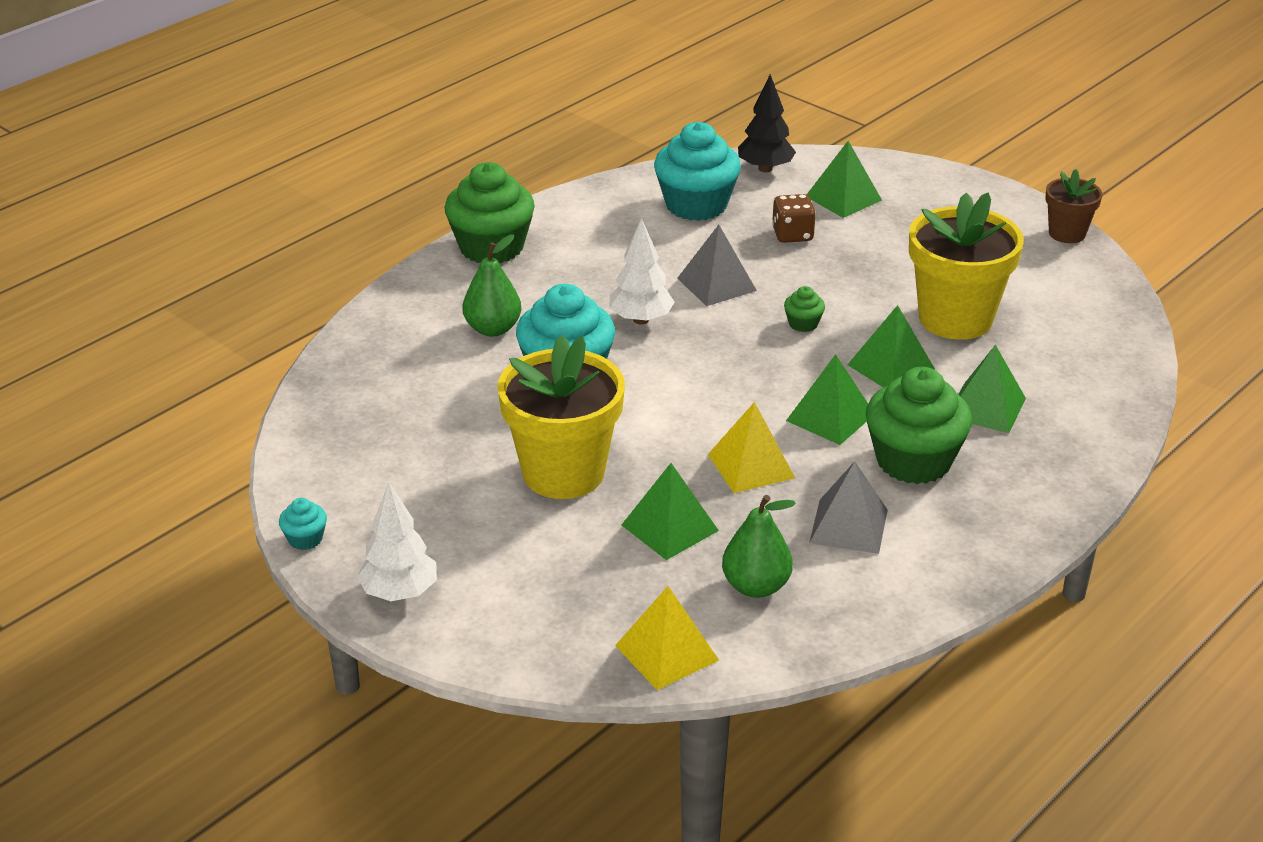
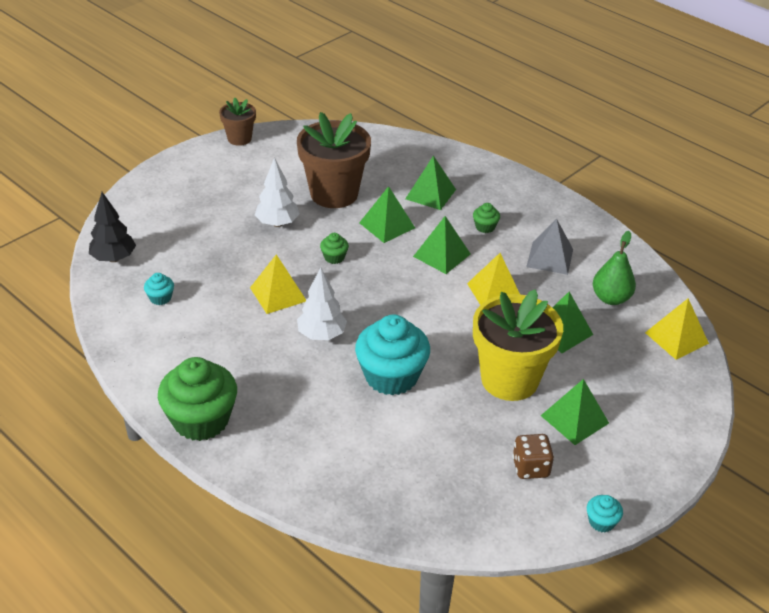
camera: 90 degrees left, 5 degrees up
white tree [357,482,437,601] -> white tree moved to [255,157,300,227]
green pear [463,234,521,336] -> none
turquoise cupcake [654,122,741,221] -> turquoise cupcake [144,273,174,305], size x0.43
grey pyramid [677,225,757,306] -> yellow pyramid [250,254,306,314]
brown dice [772,194,816,243] -> brown dice moved to [512,434,554,479]
green pyramid [807,141,882,218] -> green pyramid moved to [541,379,609,445]
green cupcake [866,367,972,484] -> green cupcake [473,203,500,233], size x0.43
yellow flower pot [909,193,1024,340] -> brown flower pot [297,112,371,208]

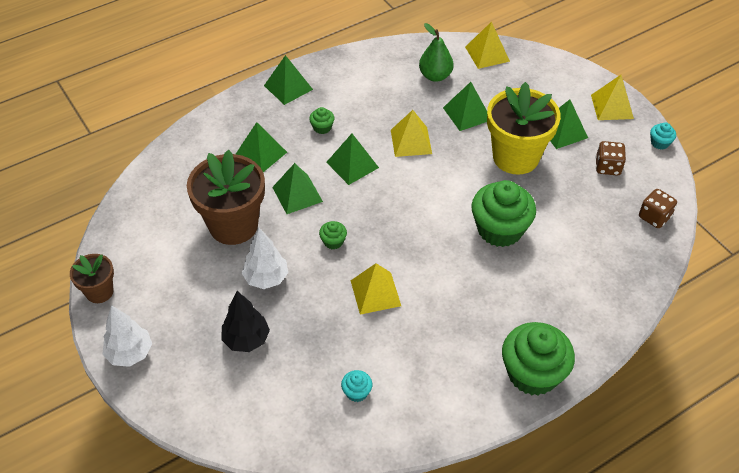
camera: 75 degrees left, 10 degrees up
black tree [89,192,136,262] -> black tree moved to [221,291,270,352]
white tree [297,267,347,340] -> white tree moved to [102,305,152,367]
turquoise cupcake [355,315,430,395] -> green cupcake [471,180,536,247]
grey pyramid [526,219,573,275] -> none
none -> green pyramid [264,55,313,105]
none -> yellow pyramid [591,75,634,120]
none -> brown dice [639,189,677,228]

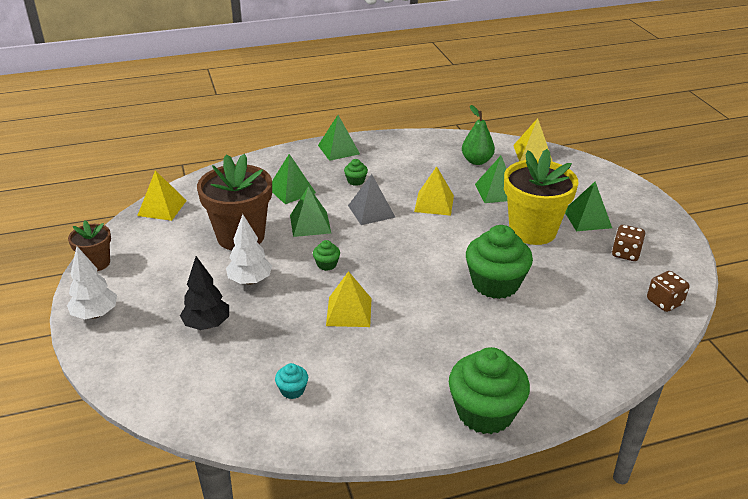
camera: 15 degrees right, 15 degrees down
green pyramid [326,134,379,185] -> grey pyramid [348,174,396,225]
yellow pyramid [591,75,634,120] -> yellow pyramid moved to [137,170,187,221]
turquoise cupcake [650,122,676,150] -> none

